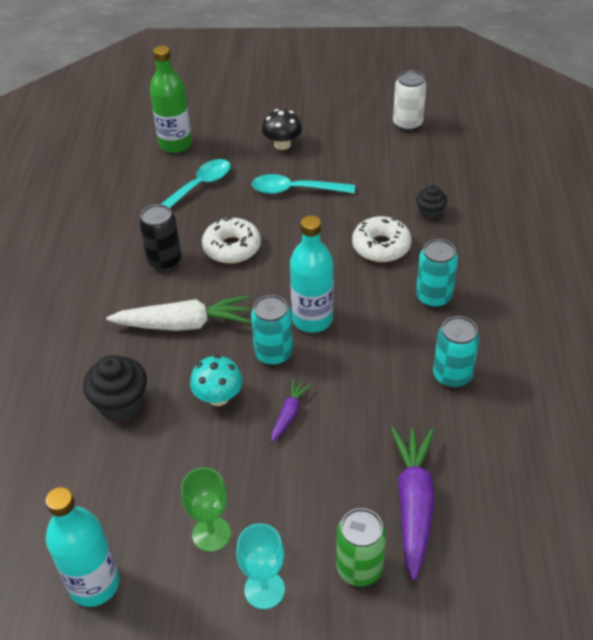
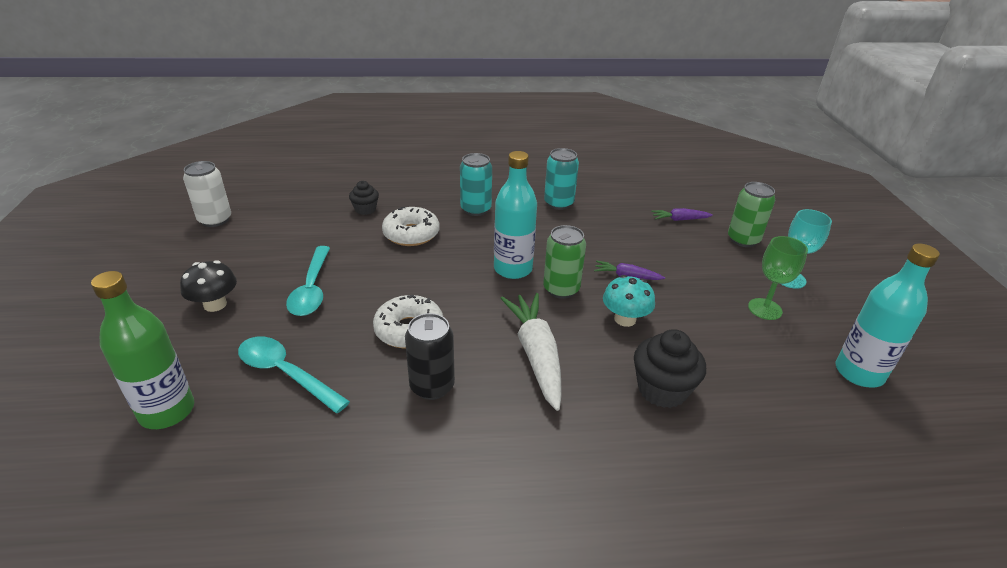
camera: 100 degrees left, 10 degrees down
turquoise can [251,295,293,366] -> green can [543,225,586,299]
purple carrot [391,427,435,580] -> purple carrot [651,208,713,221], size x0.50

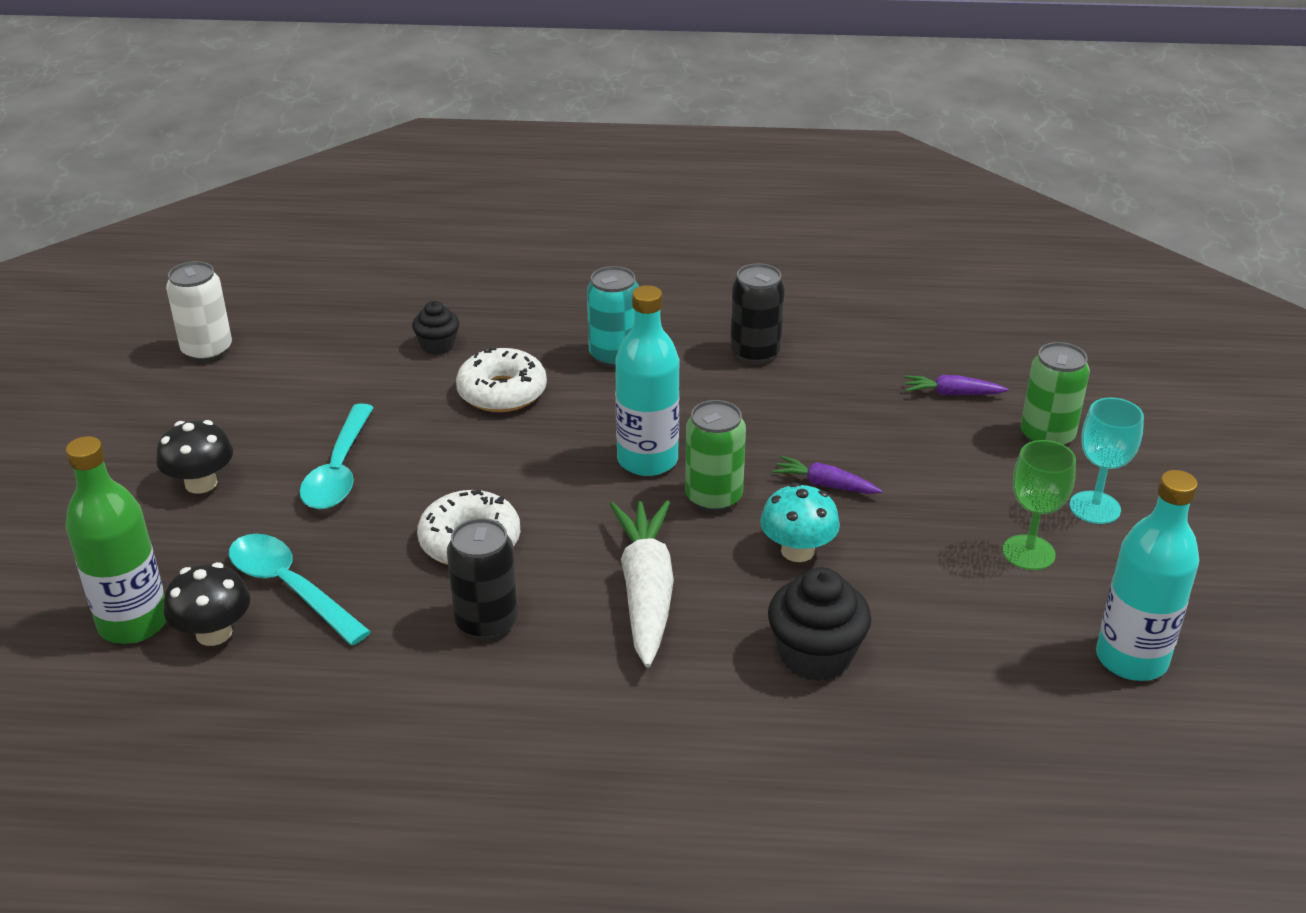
camera: 10 degrees right, 0 degrees up
turquoise can [544,148,579,210] -> black can [730,263,785,364]
none -> black mushroom [164,562,250,646]

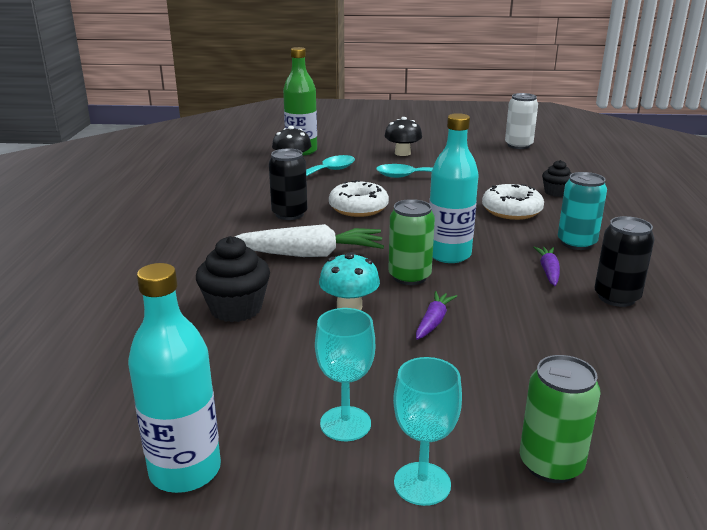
camera: 90 degrees right, 10 degrees down
purple carrot [904,375,1008,395] -> purple carrot moved to [533,246,560,286]
green goblet [1003,440,1076,570] -> turquoise goblet [315,308,375,441]

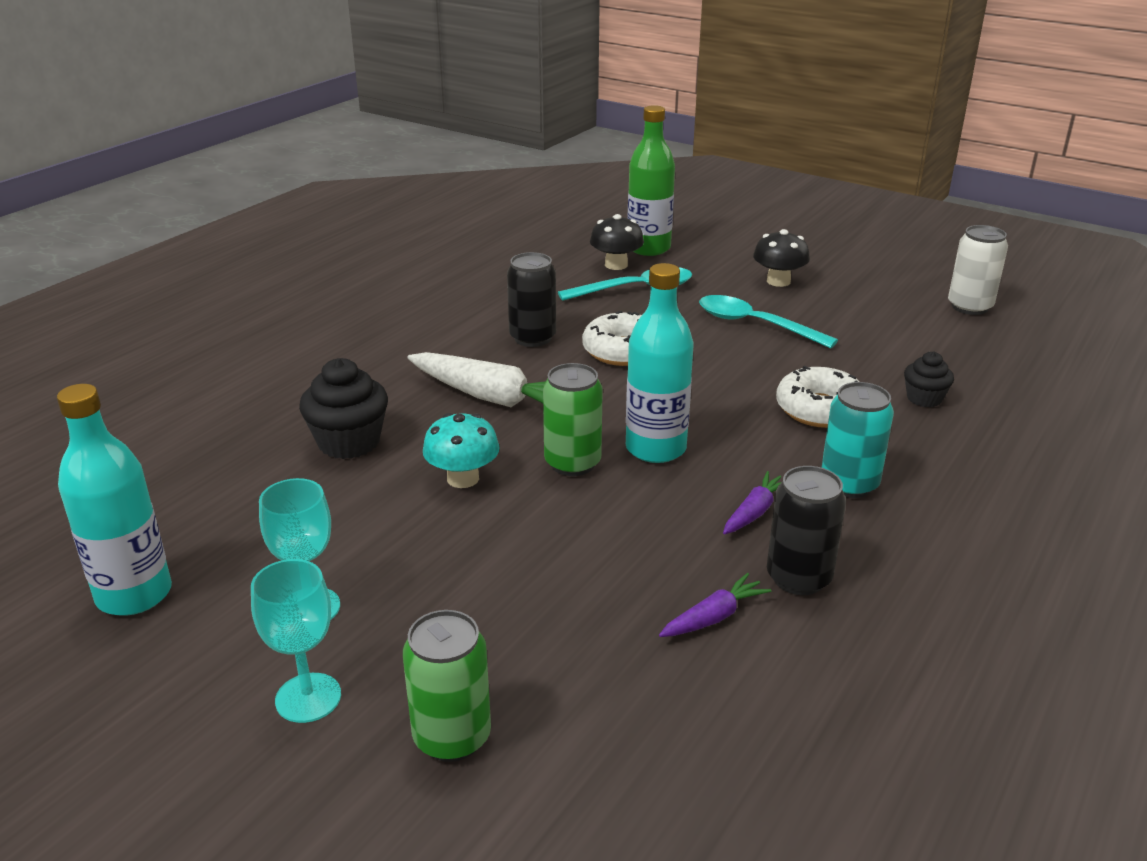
camera: 30 degrees right, 5 degrees up
purple carrot [416,291,457,340] -> purple carrot moved to [659,573,771,637]

